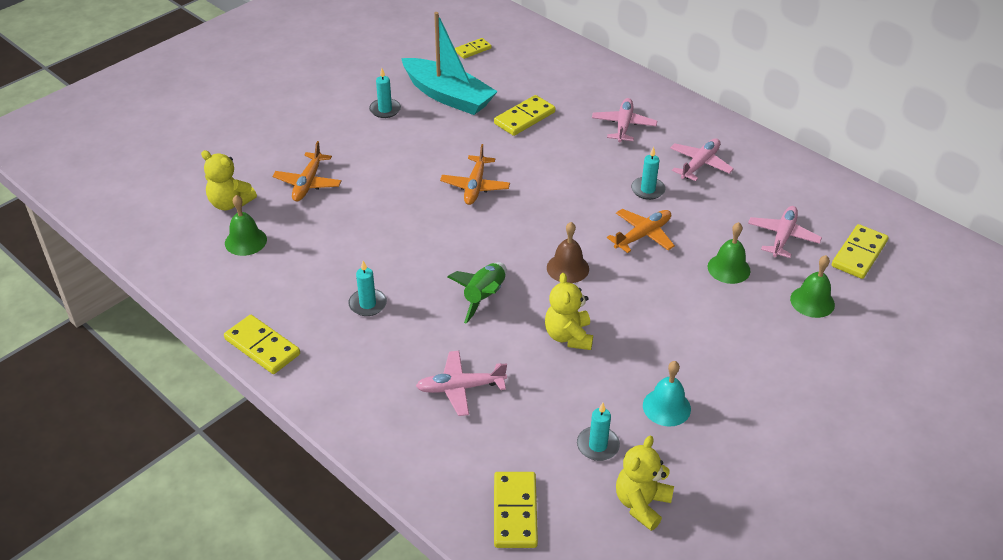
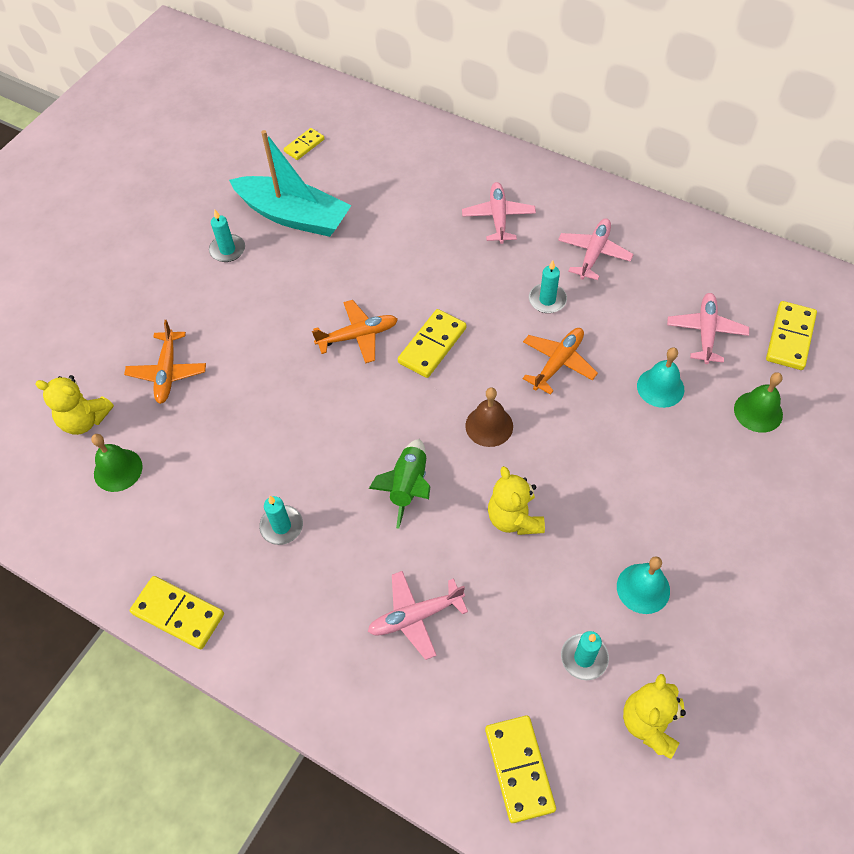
camera: 10 degrees left, 15 degrees up
orange plane [440,144,510,205] -> orange plane turned 105 degrees counterclockwise [312,300,398,363]
yellow domino [494,95,556,136] -> yellow domino moved to [398,309,466,378]
green bell [708,222,750,284] -> turquoise bell [637,347,684,408]

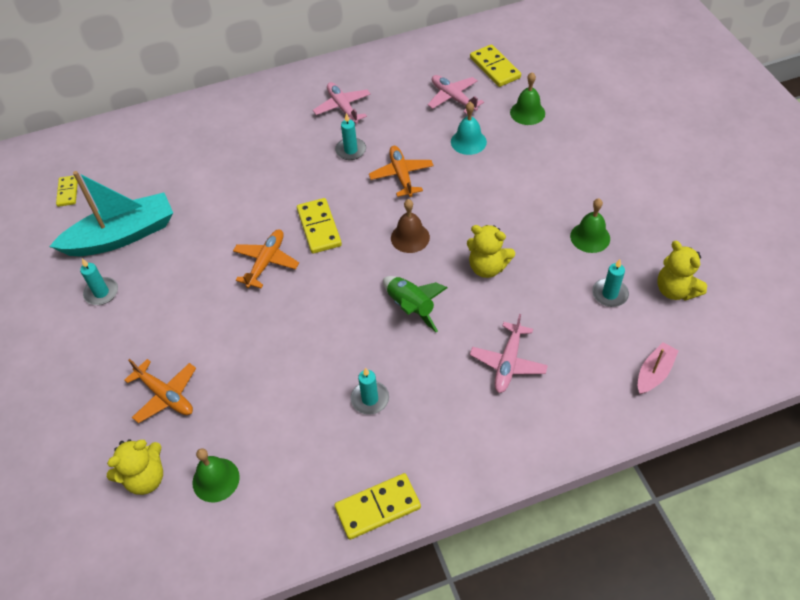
camera: 50 degrees left, 5 degrees down
pink plane [462,182,536,244] -> none
yellow domino [485,715,556,823] -> pink boat [638,342,679,394]
turquoise bell [617,556,670,614] -> green bell [570,198,610,253]

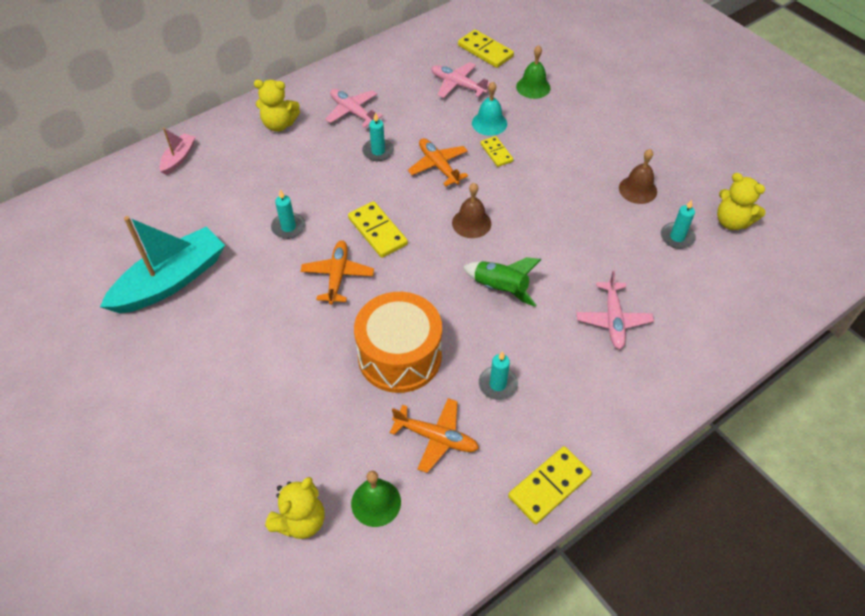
camera: 20 degrees left, 0 degrees up
yellow domino [56,176,78,207] -> yellow domino moved to [480,136,513,167]
turquoise candle [80,259,118,305] -> turquoise candle moved to [271,189,305,239]
orange plane [124,359,196,423] -> orange plane moved to [390,398,479,473]
yellow teddy bear [467,225,515,278] -> yellow teddy bear moved to [254,80,300,132]
green bell [570,198,610,253] -> brown bell [619,149,657,204]
pink boat [638,342,679,394] -> pink boat moved to [159,128,196,175]
none -> orange drum [354,292,442,393]

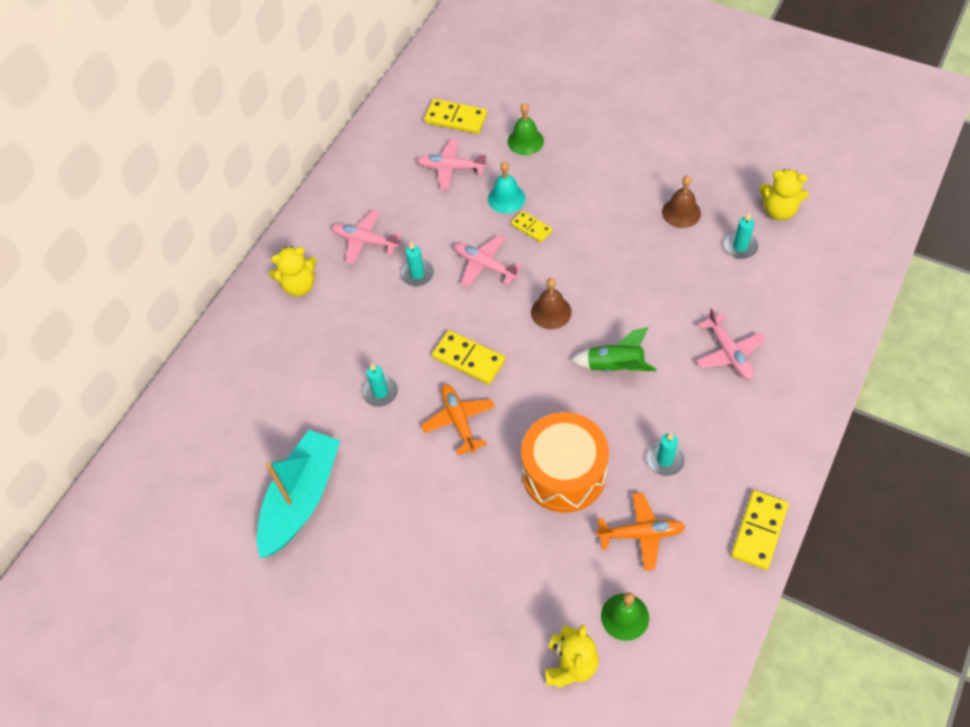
camera: 20 degrees left, 5 degrees up
pink boat [159,128,196,175] -> none
orange plane [408,138,468,187] -> pink plane [454,235,523,287]

